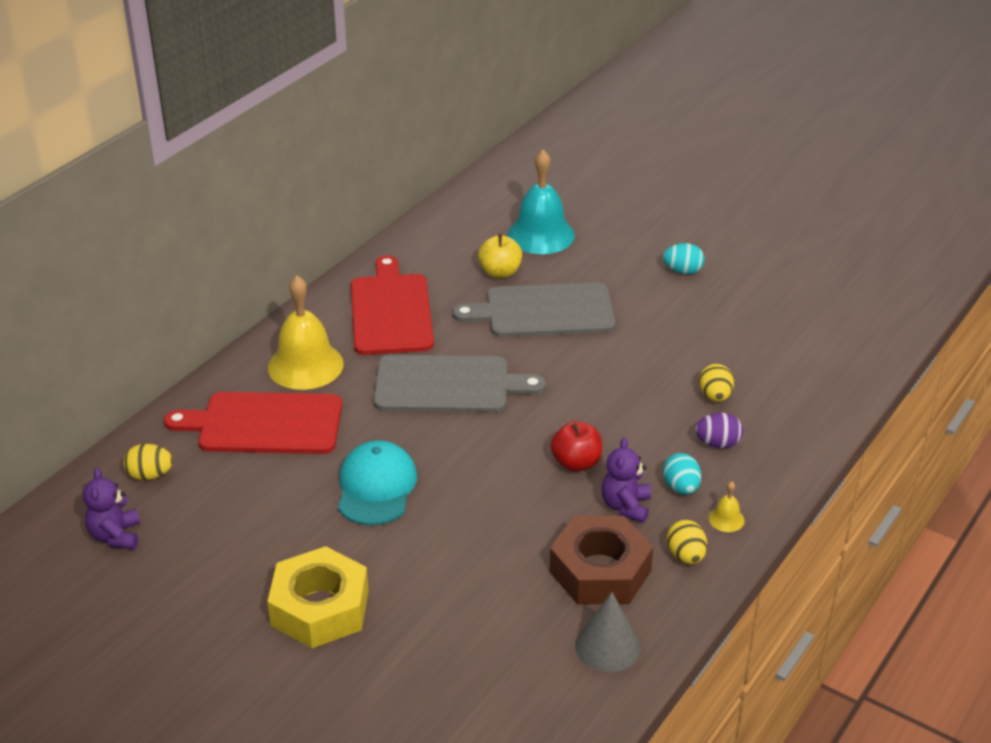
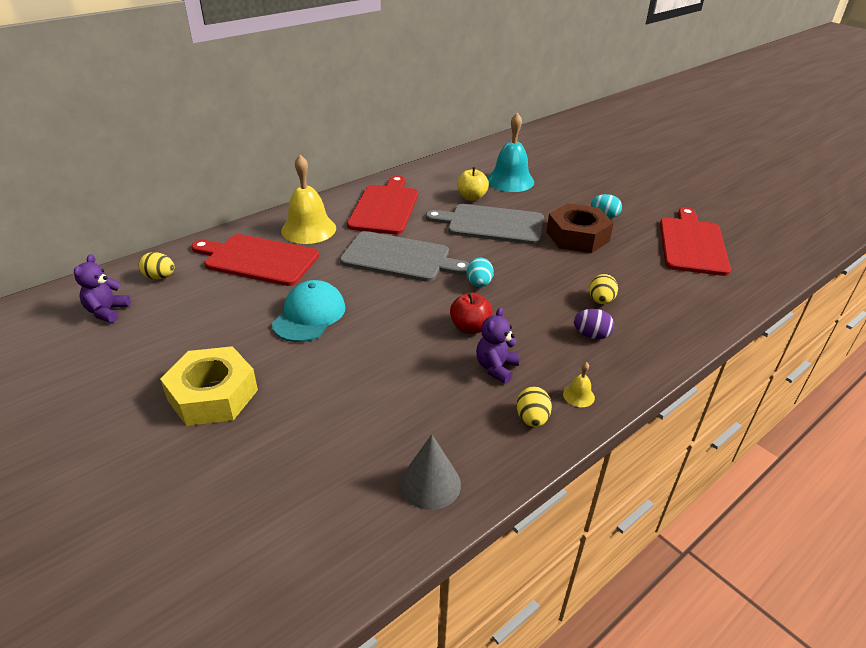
camera: 15 degrees right, 0 degrees up
brown nut [549,516,653,605] -> brown nut moved to [546,203,614,253]
turquoise egg [663,453,701,495] -> turquoise egg moved to [466,258,494,287]
none -> red cutting board [660,207,731,276]

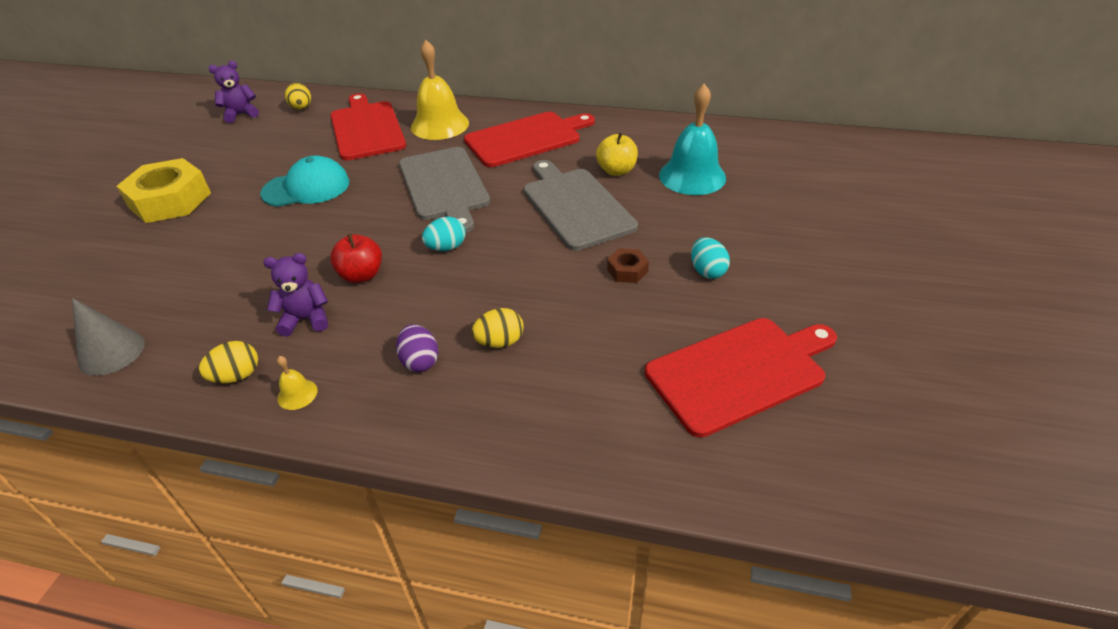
camera: 55 degrees right, 5 degrees up
brown nut [546,203,614,253] -> brown nut [607,248,649,283], size x0.45

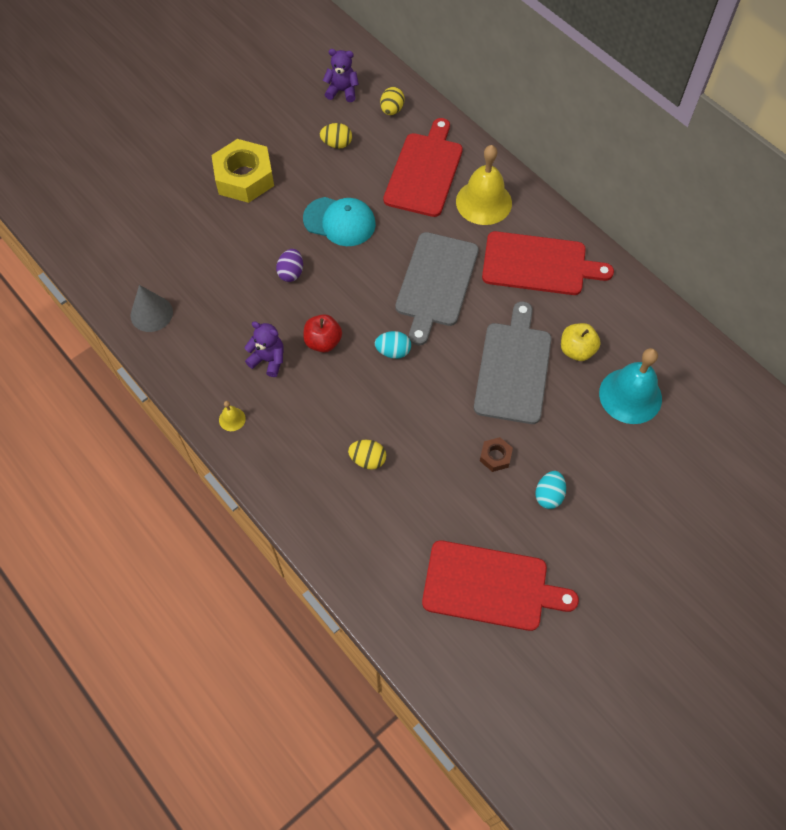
camera: 35 degrees right, 20 degrees up
yellow egg [199,341,258,383] -> yellow egg moved to [320,123,352,148]
purple egg [396,324,438,372] -> purple egg moved to [276,249,303,282]

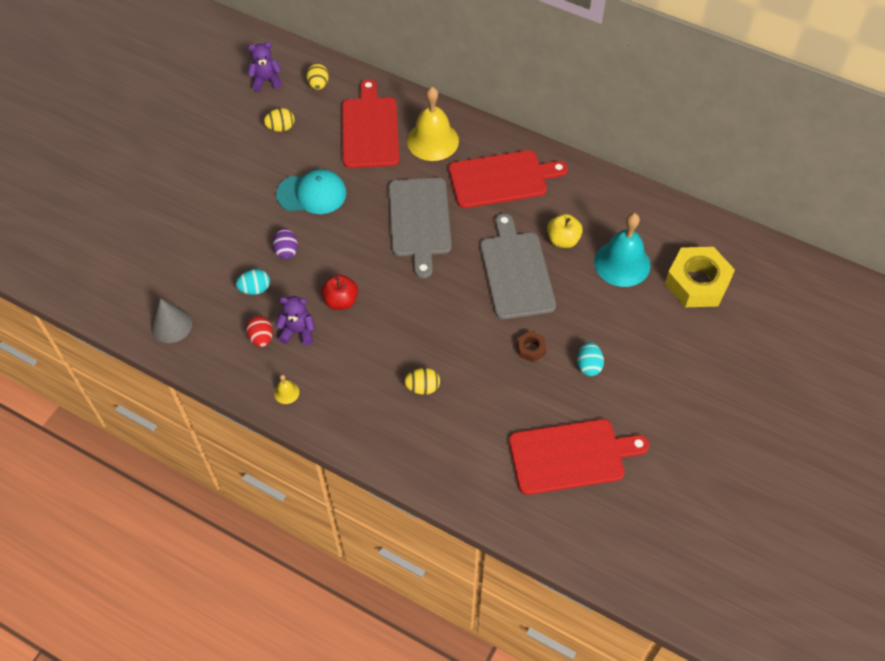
camera: 20 degrees left, 5 degrees down
yellow nut [211,139,274,203] -> yellow nut moved to [665,247,735,307]
turquoise egg [375,331,411,359] -> turquoise egg moved to [236,269,270,295]
none -> red egg [246,316,273,347]

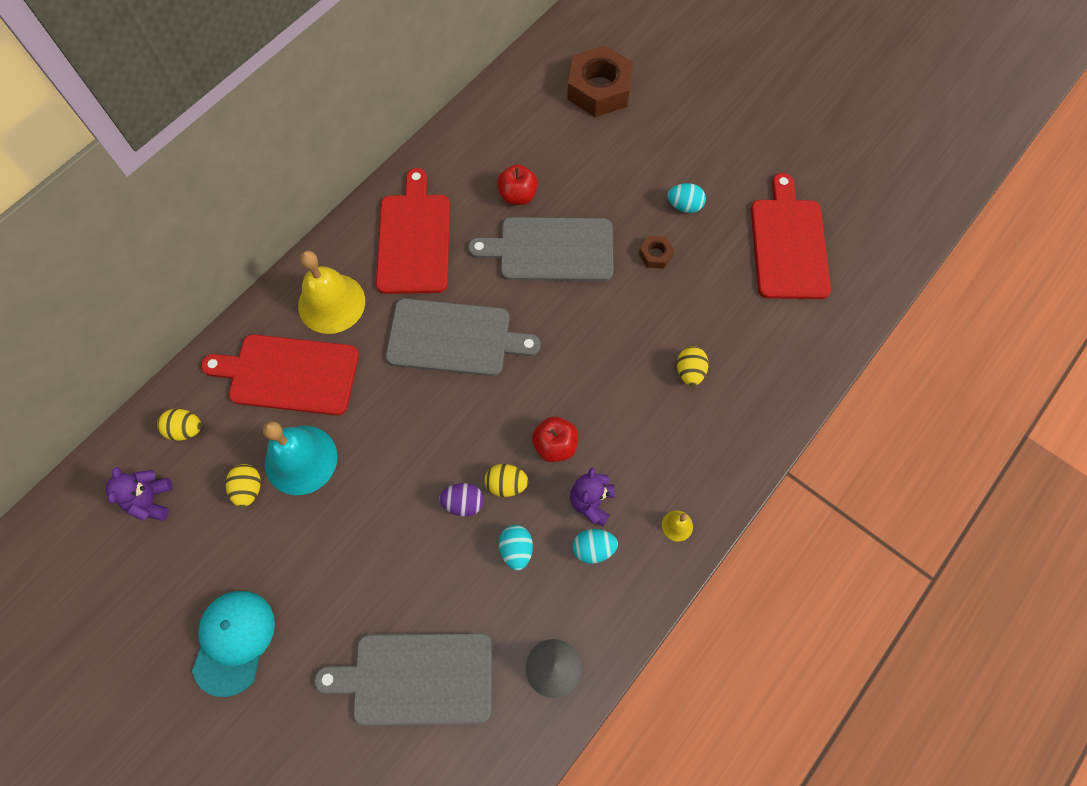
camera: 80 degrees left, 10 degrees up
red egg [246,316,273,347] -> turquoise egg [573,529,618,564]
turquoise cap [276,169,347,214] -> turquoise cap moved to [192,591,275,697]
yellow apple [547,214,583,248] -> red apple [497,164,538,205]
turquoise bell [594,213,651,287] -> turquoise bell moved to [263,421,337,495]
yellow nut [665,247,735,307] -> brown nut [567,46,633,117]
none -> grey cutting board [314,633,492,725]
none -> yellow egg [485,464,528,497]

